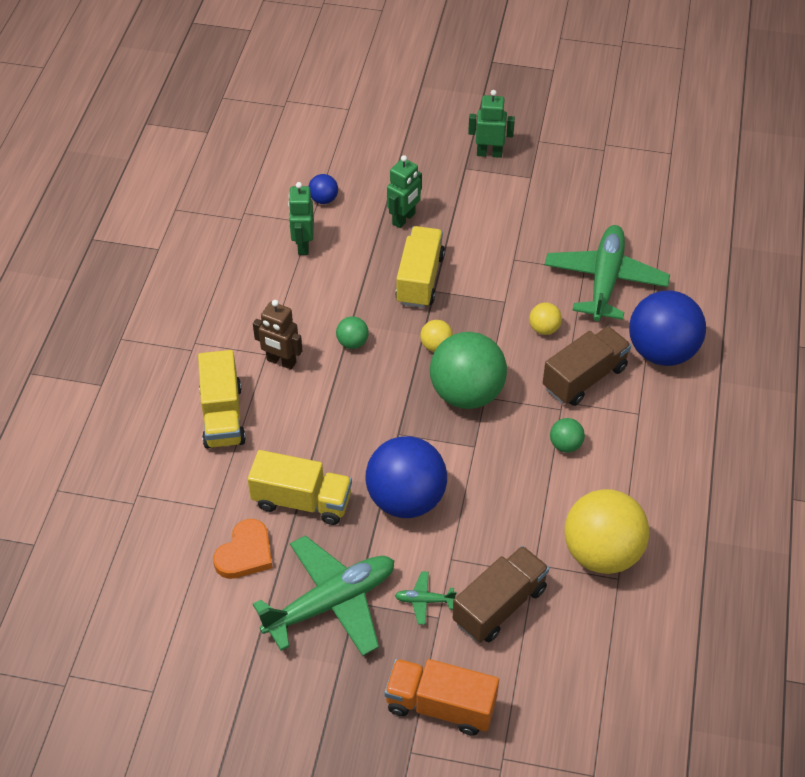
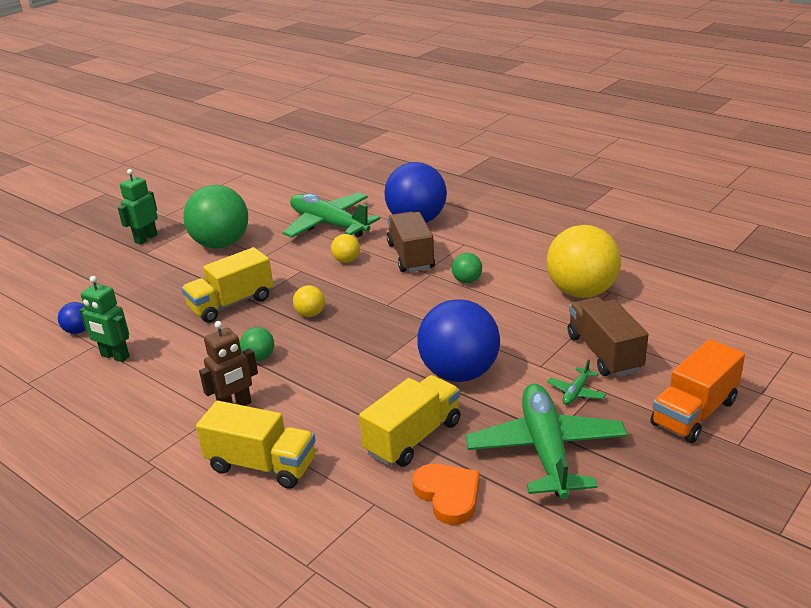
camera: 60 degrees left, 20 degrees down
green robot [387,155,422,228] -> none
yellow truck [395,226,445,308] -> yellow truck turned 75 degrees counterclockwise [182,247,273,323]
green ball [430,332,507,409] -> green ball moved to [183,185,248,249]

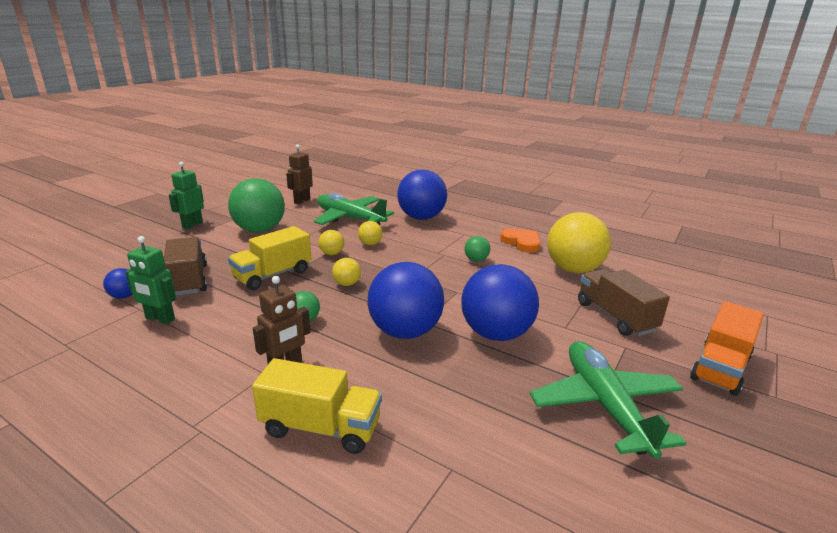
camera: 10 degrees left, 5 degrees down
yellow truck [359,375,460,467] -> none
brown truck [387,212,435,272] -> brown truck moved to [164,237,207,296]
orange heart [412,464,480,525] -> orange heart moved to [500,228,541,252]
green plane [547,359,606,405] -> none
none -> brown robot [286,144,313,204]
none -> yellow ball [318,230,344,255]
none -> blue ball [367,262,444,339]

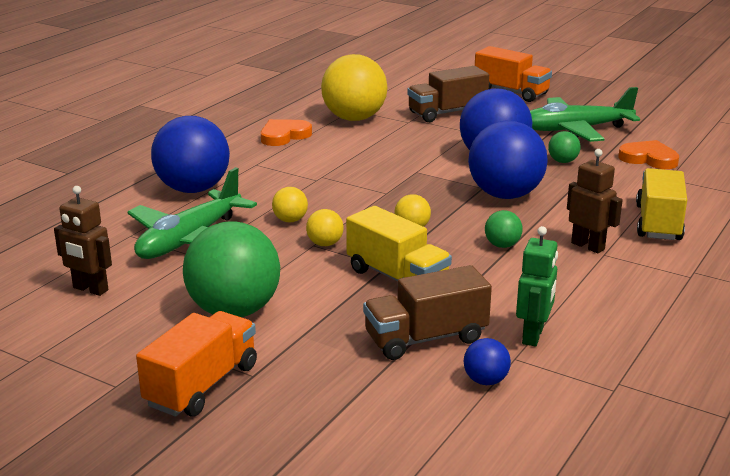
camera: 90 degrees left, 0 degrees up
green robot [169,162,204,229] -> orange truck [136,311,257,417]
green ball [464,236,490,262] -> green ball moved to [548,131,581,163]
none -> orange heart [618,140,679,169]

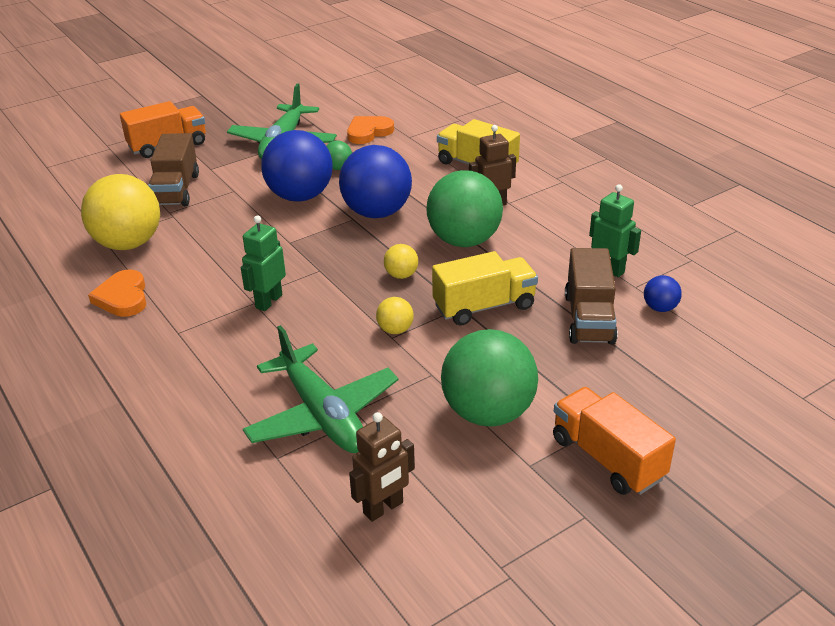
camera: 65 degrees left, 10 degrees up
blue ball [151,116,230,193] -> none
yellow ball [272,187,308,222] -> none
green ball [485,210,523,248] -> green ball [426,170,503,247], size x2.28
none -> green robot [241,216,286,311]

